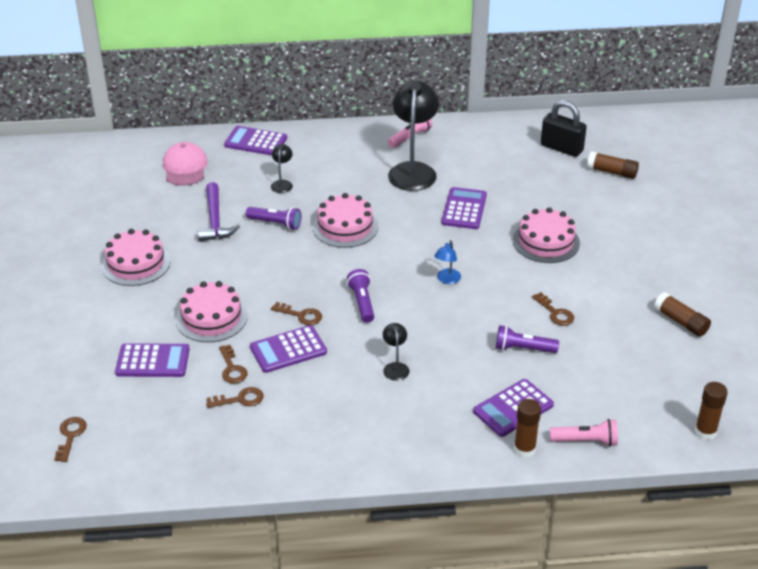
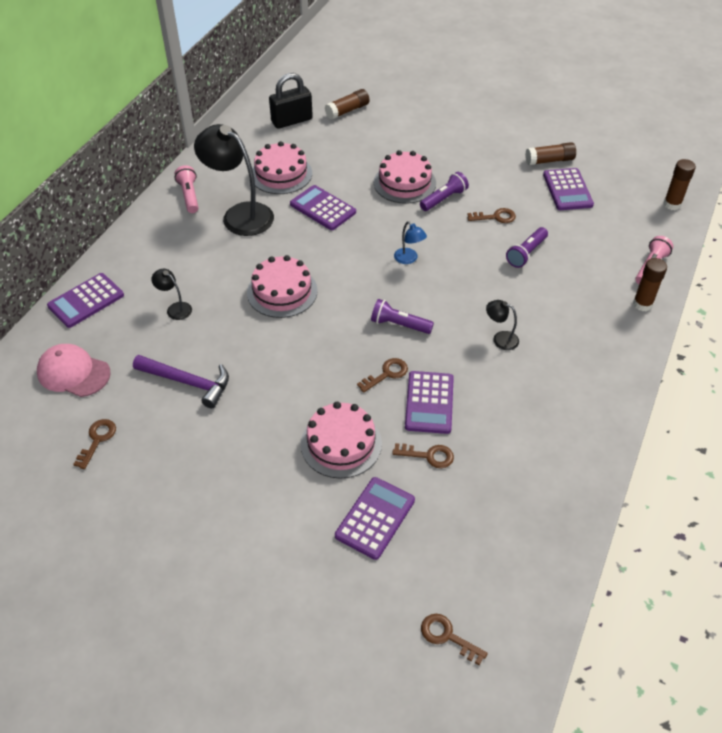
camera: 60 degrees left, 10 degrees up
pink cake [101,229,170,286] -> pink cake moved to [252,141,312,194]
brown key [206,387,264,408] -> brown key moved to [73,419,116,469]
purple flashlight [246,207,301,230] -> purple flashlight moved to [420,172,469,211]
purple calculator [473,379,554,437] -> purple calculator moved to [543,168,594,210]

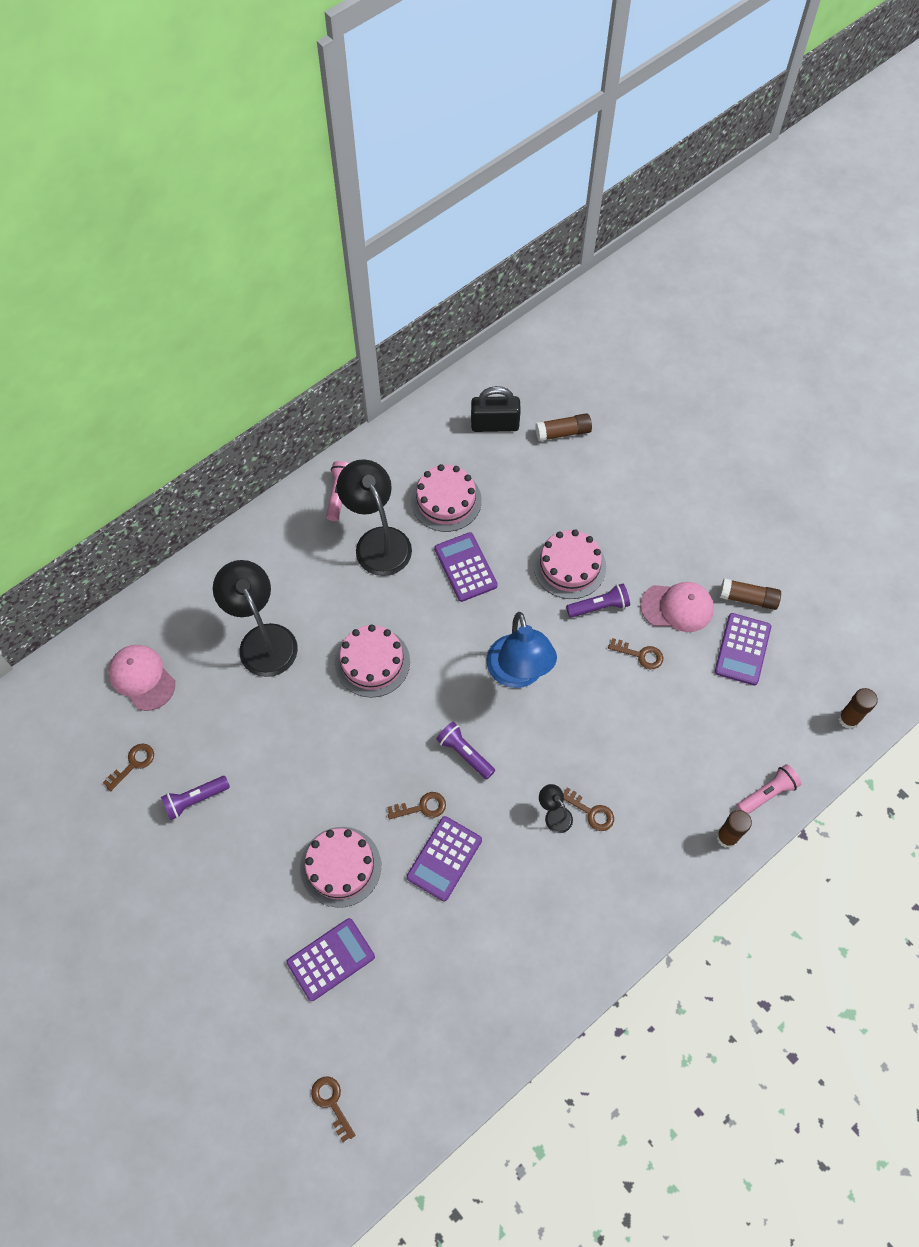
camera: 25 degrees right, 15 degrees up
purple calculator [47,273,124,328] -> none
purple hammer [133,355,229,408] -> none
black lamp [151,269,192,320] -> black lamp [213,560,298,677], size x2.23
brown key [392,443,454,468] -> brown key moved to [563,787,614,831]
blue lamp [394,221,427,264] -> blue lamp [486,612,557,688], size x2.23
purple flashlight [506,227,548,268] -> purple flashlight moved to [161,776,230,820]
none -> pink cap [640,582,714,632]

